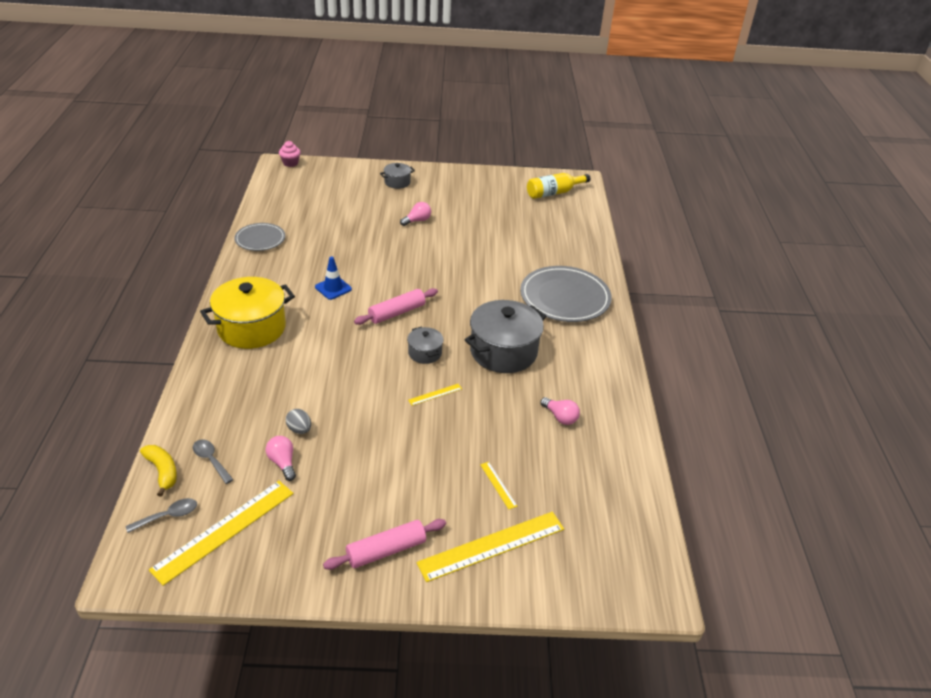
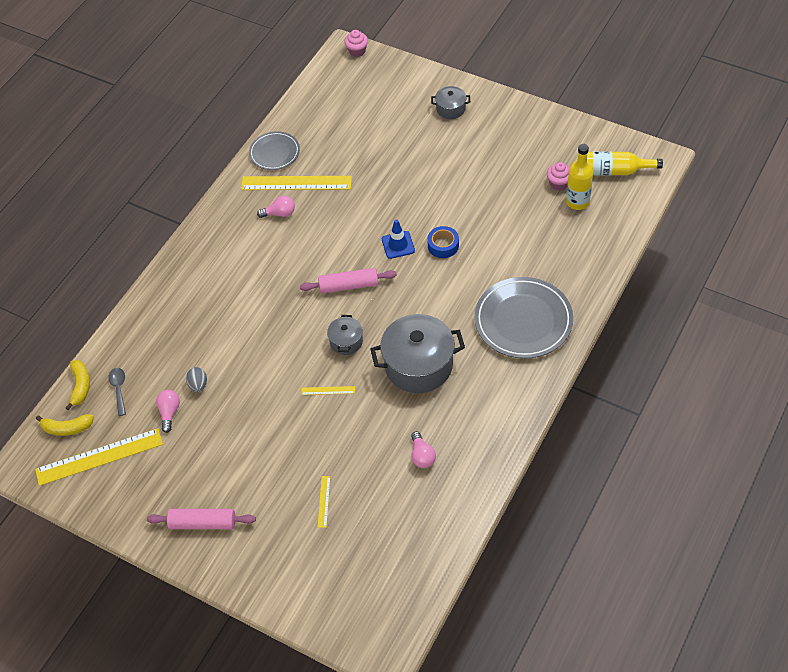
camera: 35 degrees right, 15 degrees up
grey spoon [126,498,197,533] -> yellow banana [36,414,94,436]
yellow pot [200,277,295,349] -> none
blue traffic cone [315,256,352,300] -> blue traffic cone moved to [382,219,415,259]
pink light bulb [400,202,431,226] -> pink light bulb moved to [257,195,295,218]
yellow ruler [416,512,564,582] -> yellow ruler moved to [241,176,352,190]
none -> blue tape [427,226,459,258]
none -> pink cupcake [547,162,570,191]
none -> yellow bottle [566,144,593,210]

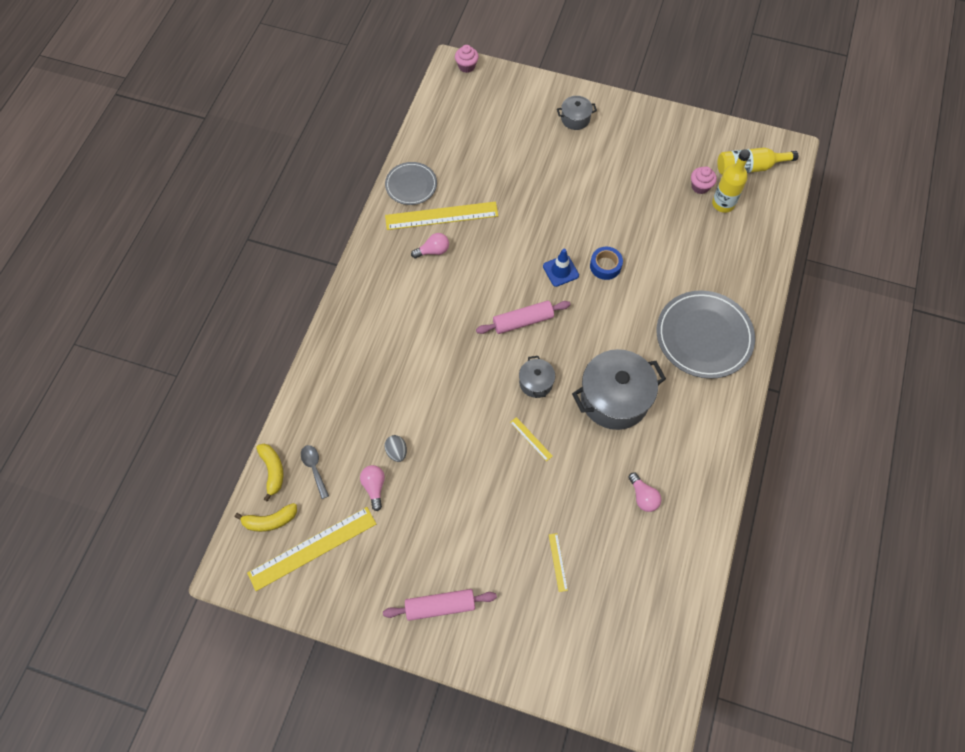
camera: 15 degrees left, 10 degrees up
yellow ruler [301,386,355,395] -> yellow ruler turned 60 degrees clockwise [510,417,553,461]

